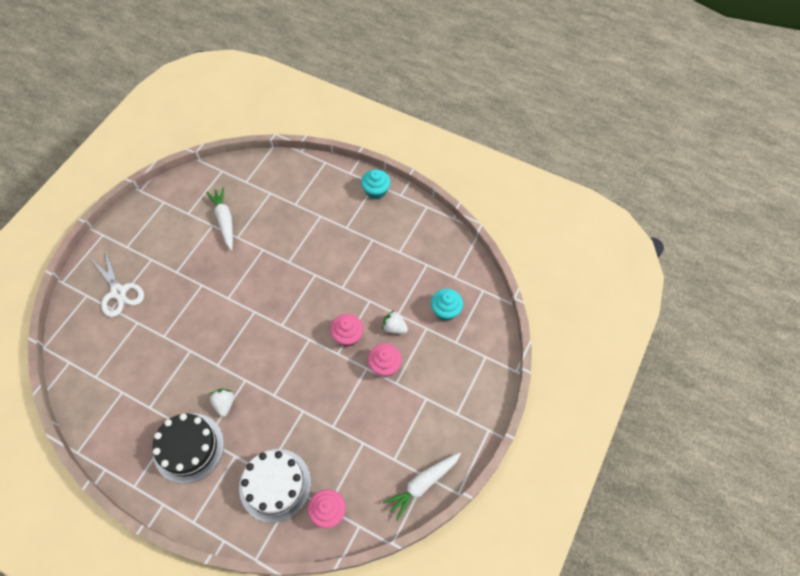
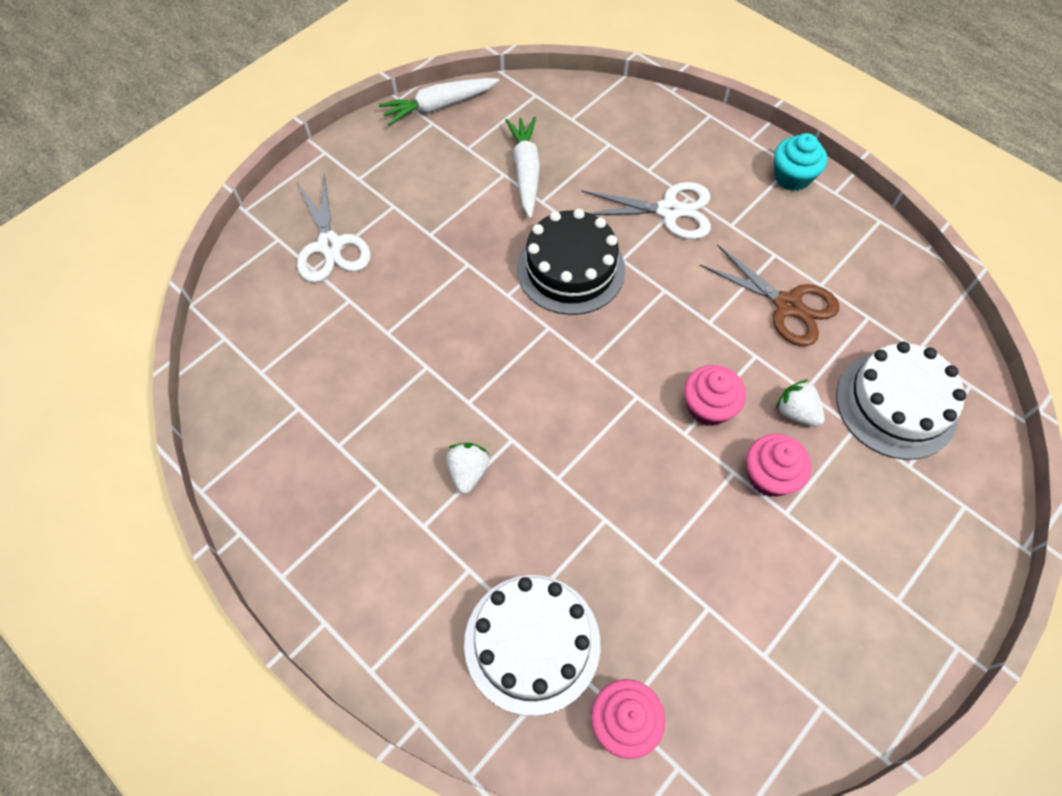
camera: 15 degrees right, 0 degrees up
black cake [152,413,224,484] -> black cake moved to [517,209,625,315]
white carrot [383,452,461,521] -> white carrot moved to [379,78,500,126]
turquoise cupcake [431,289,463,321] -> white cake [836,342,966,460]
none -> white scissors [581,182,711,239]
none -> brown scissors [700,244,839,346]

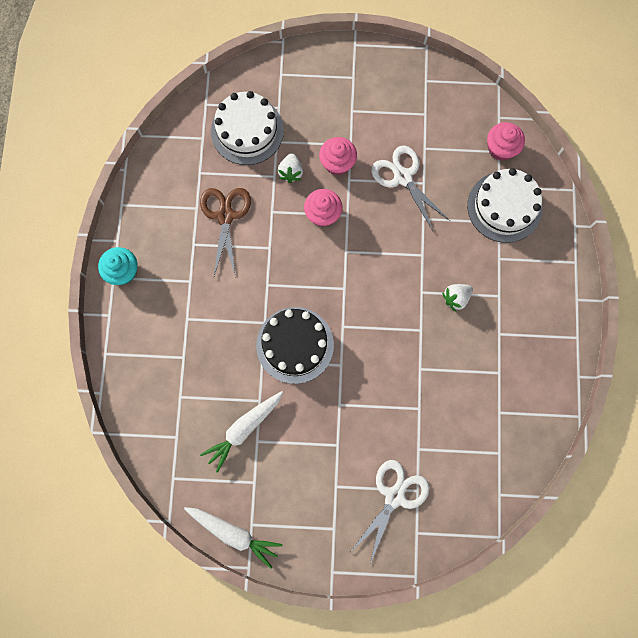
camera: 130 degrees left, 15 degrees up
white scissors [581,182,711,239] -> white scissors moved to [371,146,450,231]

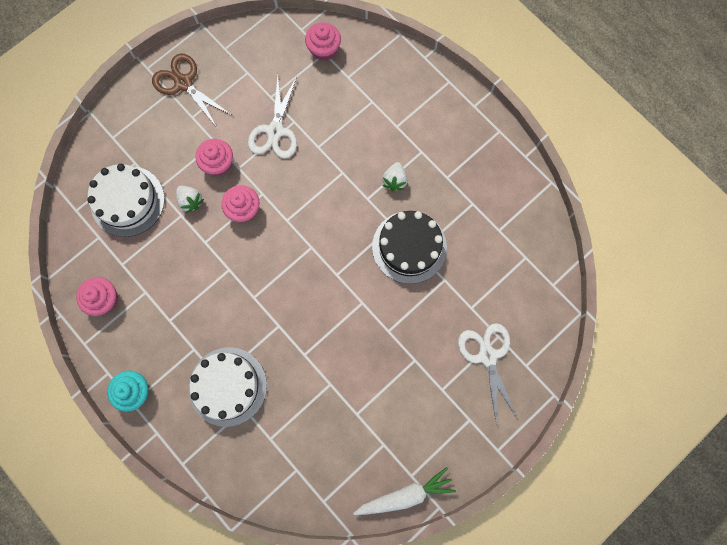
camera: 45 degrees left, 0 degrees up
brown scissors [200,188,251,276] -> brown scissors moved to [152,53,233,127]
white carrot [200,391,283,473] -> none
black cake [256,307,334,384] -> black cake moved to [372,211,447,284]
white scissors [371,146,450,231] -> white scissors turned 90 degrees counterclockwise [248,75,297,159]
white cake [467,168,542,243] -> white cake moved to [189,347,267,427]
none -> pink cupcake [76,277,118,316]

